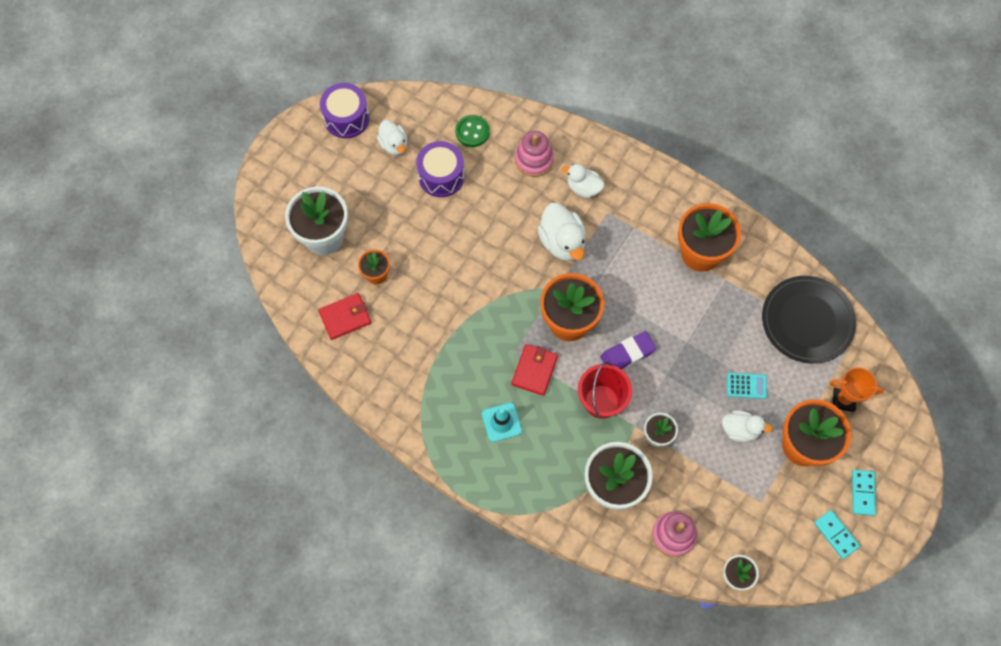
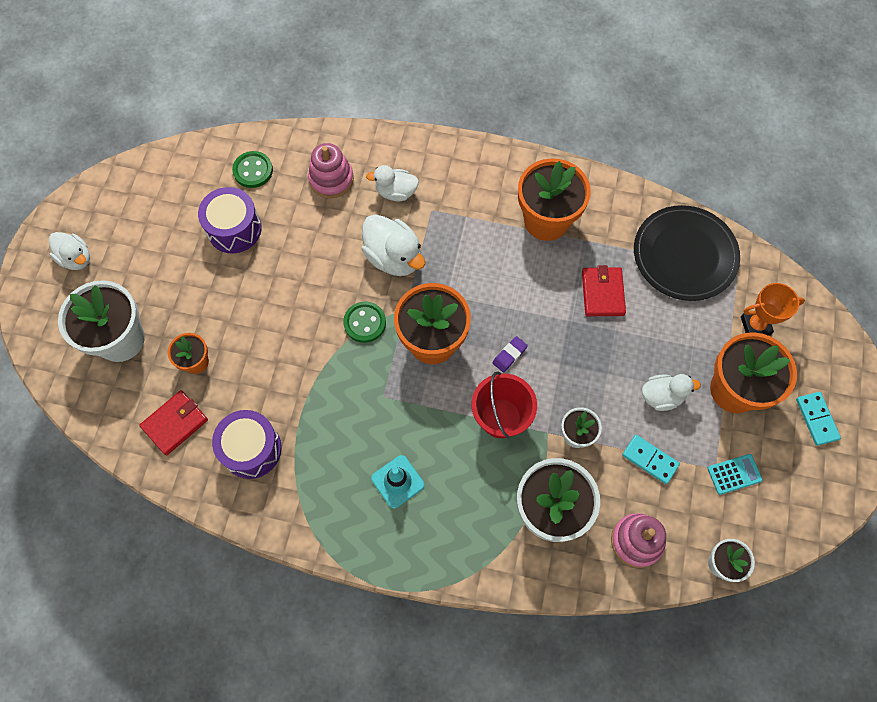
camera: 20 degrees left, 0 degrees up
purple drum [320,83,369,138] -> purple drum moved to [212,410,282,479]
white duck [377,120,407,155] -> white duck moved to [49,232,90,270]
red wallet [511,344,558,396] -> red wallet moved to [582,265,626,316]
purple eraser [600,331,656,369] -> purple eraser [493,336,528,372], size x0.60
turquoise calculator [727,373,767,399] -> turquoise calculator moved to [707,454,763,495]
turquoise domino [814,510,860,559] -> turquoise domino moved to [622,435,680,484]
none -> green button [343,301,386,343]

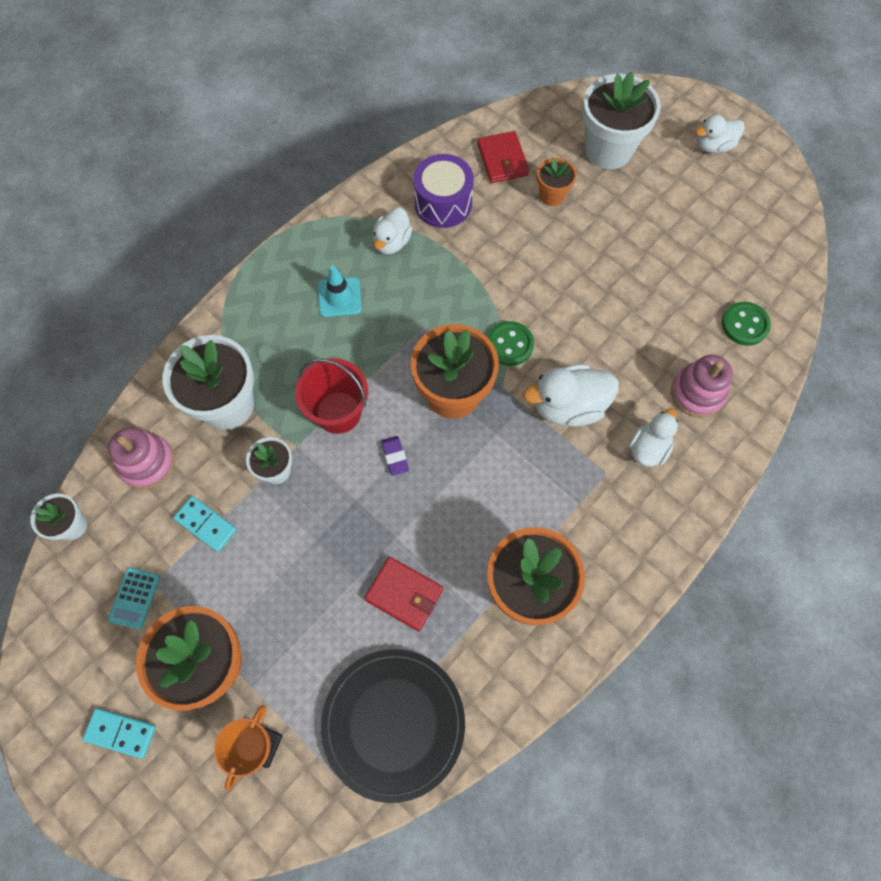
camera: 120 degrees right, 0 degrees up
purple drum [198,187,262,254] -> none
turquoise domino [622,435,680,484] -> turquoise domino turned 60 degrees clockwise [173,496,237,552]
white duck [642,374,701,411] -> white duck moved to [373,207,412,255]

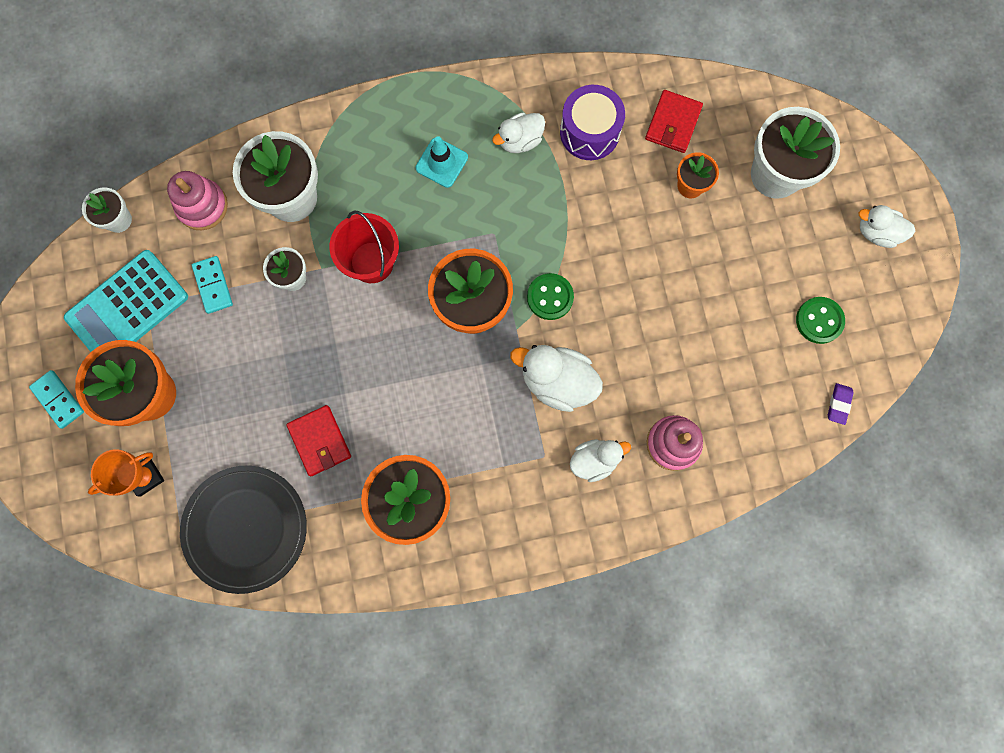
camera: 35 degrees right, 10 degrees up
turquoise calculator [108,568,160,629] -> turquoise calculator [64,250,188,352], size x2.18
purple eraser [381,436,409,476] -> purple eraser moved to [828,383,854,425]
green button [722,302,771,346] -> green button moved to [796,297,845,344]

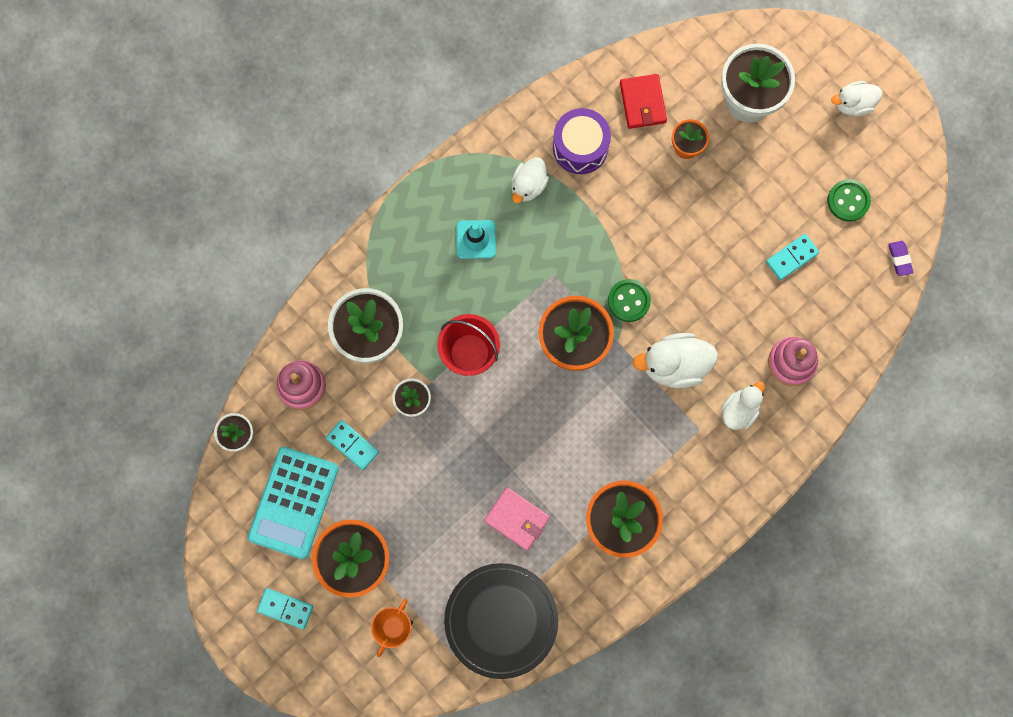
camera: 30 degrees left, 0 degrees up
red wallet [286,405,351,476] -> pink wallet [484,488,550,551]
none -> turquoise domino [766,234,819,280]

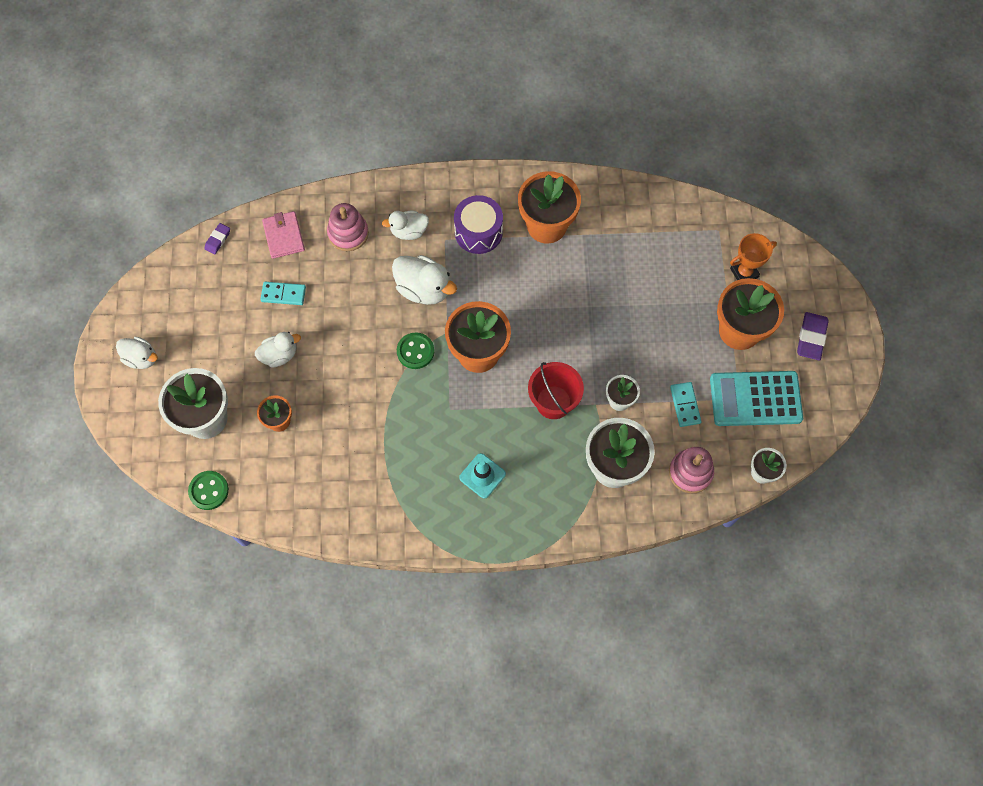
camera: 140 degrees left, 10 degrees down
turquoise calculator [247,447,338,559] -> turquoise calculator turned 150 degrees counterclockwise [710,371,803,426]
turquoise domino [257,588,313,629] -> purple eraser [797,312,829,360]
black plate [444,563,558,679] -> none
pink wallet [484,488,550,551] -> pink wallet moved to [262,211,305,259]
white duck [511,157,549,203] -> white duck moved to [255,332,301,368]
purple drum [553,108,611,174] -> purple drum moved to [454,195,503,254]
red wallet [620,74,667,129] -> none
green button [828,179,871,221] -> green button moved to [188,471,229,510]

